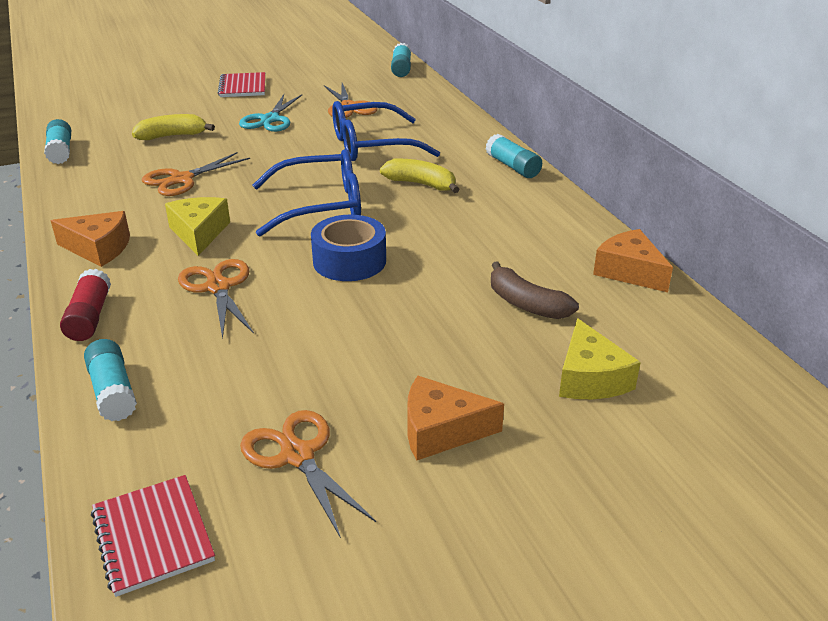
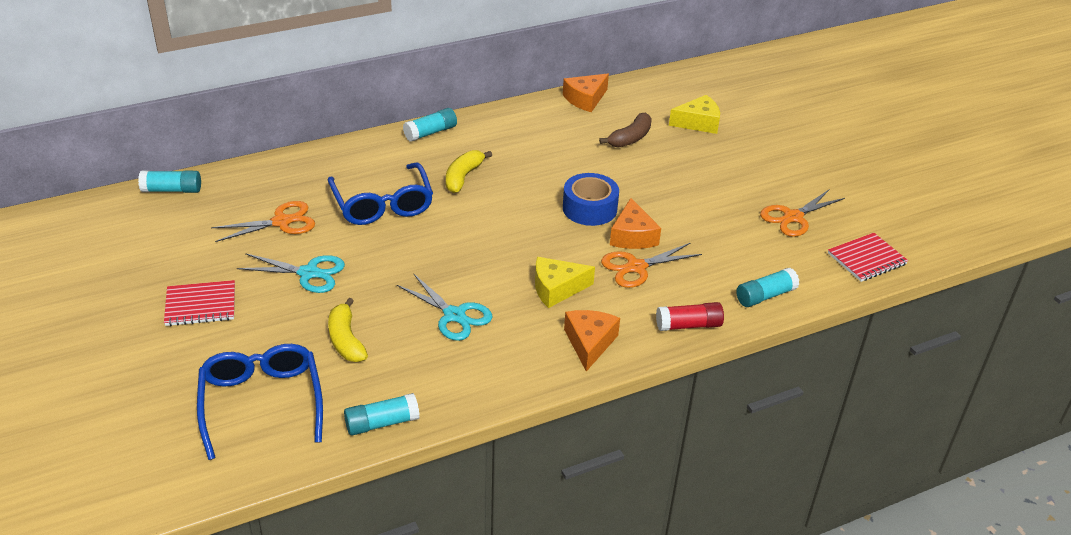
camera: 95 degrees left, 5 degrees up
orange scissors [142,152,250,196] -> turquoise scissors [397,273,493,341]
blue glasses [253,149,361,236] -> blue glasses moved to [197,344,323,460]
orange cheese [407,376,504,460] -> orange cheese moved to [610,198,661,249]

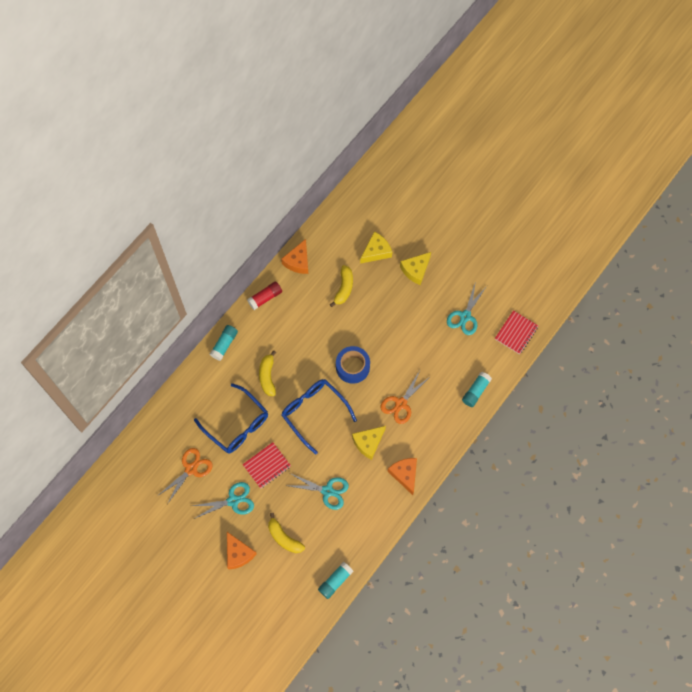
camera: 25 degrees left, 30 degrees up
turquoise glue stick [138,171,201,193] -> none
red notebook [164,280,235,326] -> red notebook moved to [242,442,291,488]
blue glasses [197,344,323,460] -> blue glasses moved to [282,379,357,455]
brown banana [599,112,652,148] -> yellow banana [330,265,353,307]
orange cheese [610,198,661,249] -> orange cheese moved to [227,532,257,570]
red glue stick [656,302,724,331] -> red glue stick moved to [247,281,282,310]
orange scissors [760,190,845,237] -> turquoise scissors [447,281,487,335]
none -> yellow cheese [400,252,431,285]

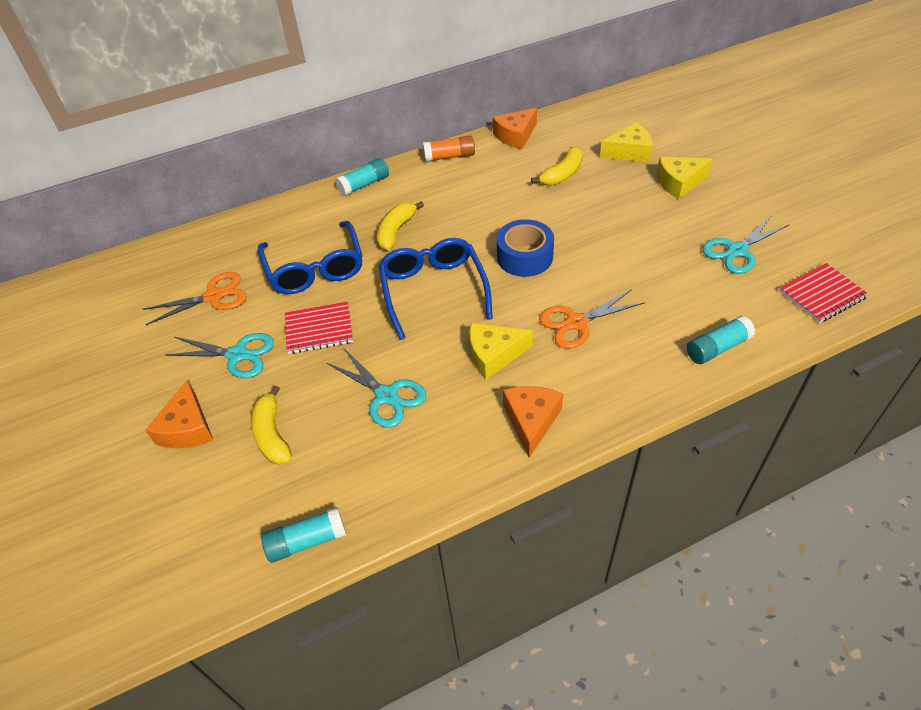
camera: 30 degrees right, 20 degrees down
red glue stick [247,281,282,310] -> orange glue stick [423,136,475,162]

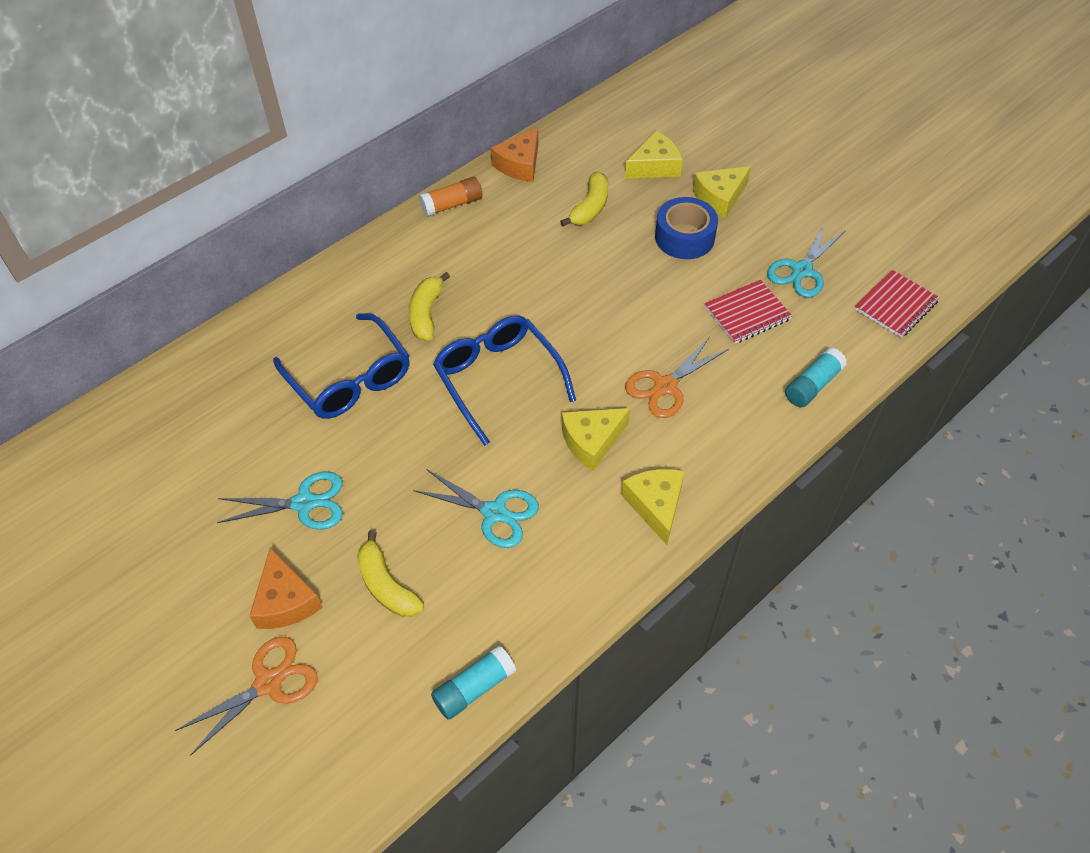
camera: 20 degrees left, 5 degrees up
orange scissors [143,272,247,325] -> orange scissors moved to [175,637,318,755]
red notebook [285,301,353,354] -> red notebook moved to [704,280,792,343]
turquoise glue stick [335,158,389,196] -> none
blue tape [497,219,554,277] -> blue tape moved to [655,197,718,259]
orange cheese [503,386,563,458] -> yellow cheese [621,469,685,545]

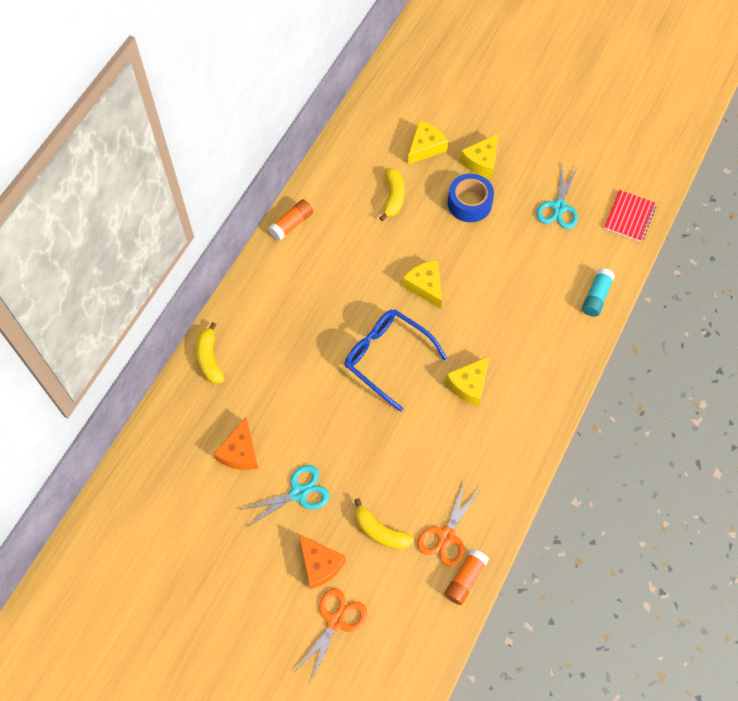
camera: 20 degrees left, 10 degrees up
blue glasses [273,313,410,419] -> none
yellow banana [409,272,450,341] -> yellow banana moved to [196,322,224,384]
turquoise scissors [413,469,539,548] -> none
turquoise glue stick [431,645,516,720] -> orange glue stick [444,548,489,605]
orange cheese [491,128,538,182] -> orange cheese moved to [214,418,258,470]
yellow cheese [621,469,685,545] -> yellow cheese moved to [402,260,442,309]
orange scissors [625,337,728,418] -> orange scissors moved to [417,479,480,567]
red notebook [704,280,792,343] -> none

